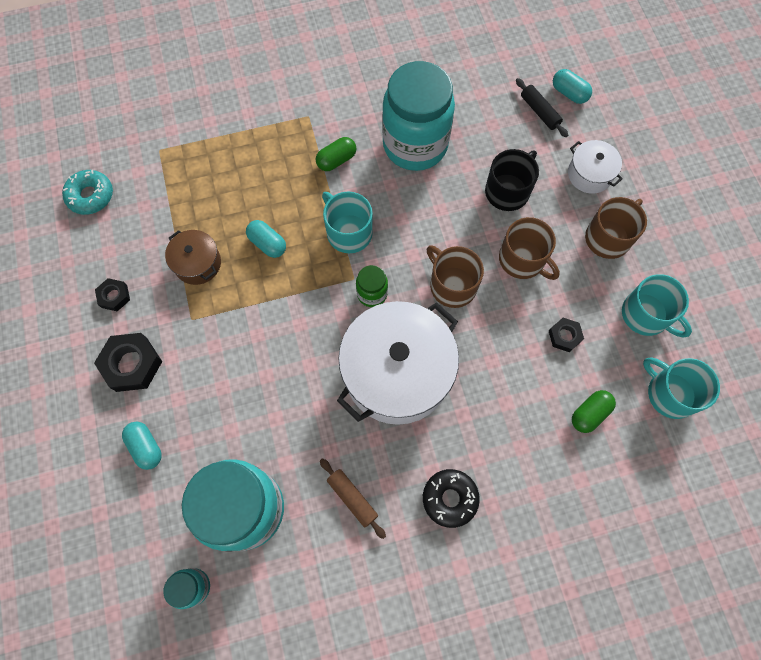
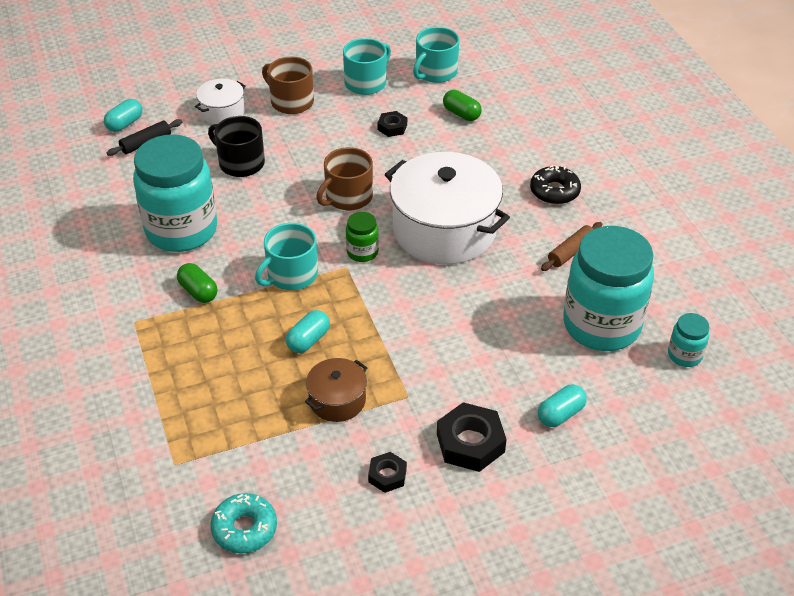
camera: 95 degrees left, 25 degrees down
brown mug [499,217,560,280] -> none

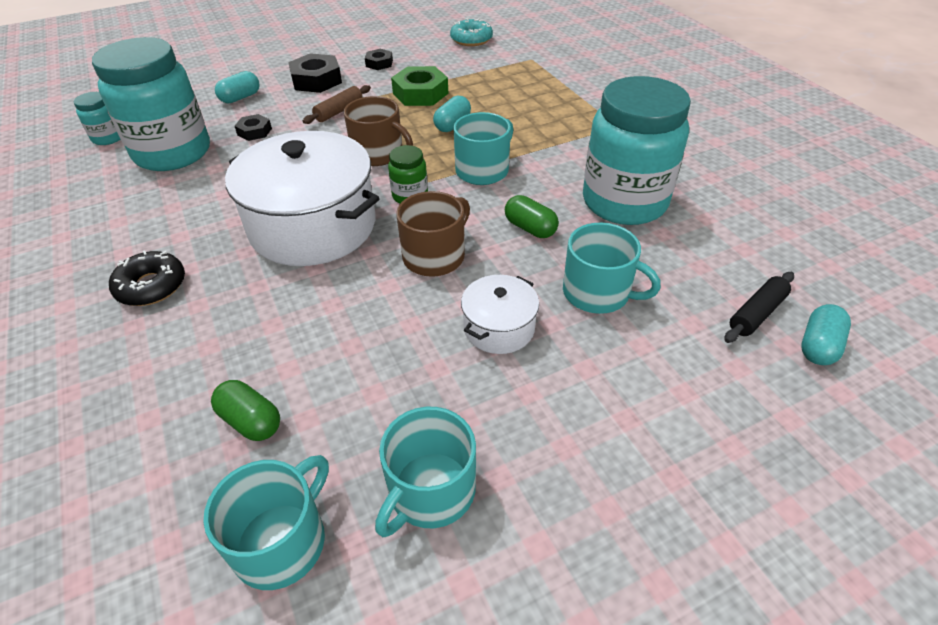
camera: 175 degrees right, 0 degrees up
green capsule [177,263,218,303] -> green capsule moved to [505,195,559,238]
white pot [195,79,246,124] -> white pot moved to [461,275,539,354]
black mug [208,116,265,177] -> turquoise mug [563,223,661,314]
brown mug [262,56,314,114] -> brown mug moved to [344,96,413,166]
brown pot [305,358,367,422] -> green nut [391,66,448,106]
black nut [377,111,407,137] -> black nut moved to [235,114,272,141]
brown rolling pin [541,222,602,271] -> brown rolling pin moved to [303,85,371,124]

